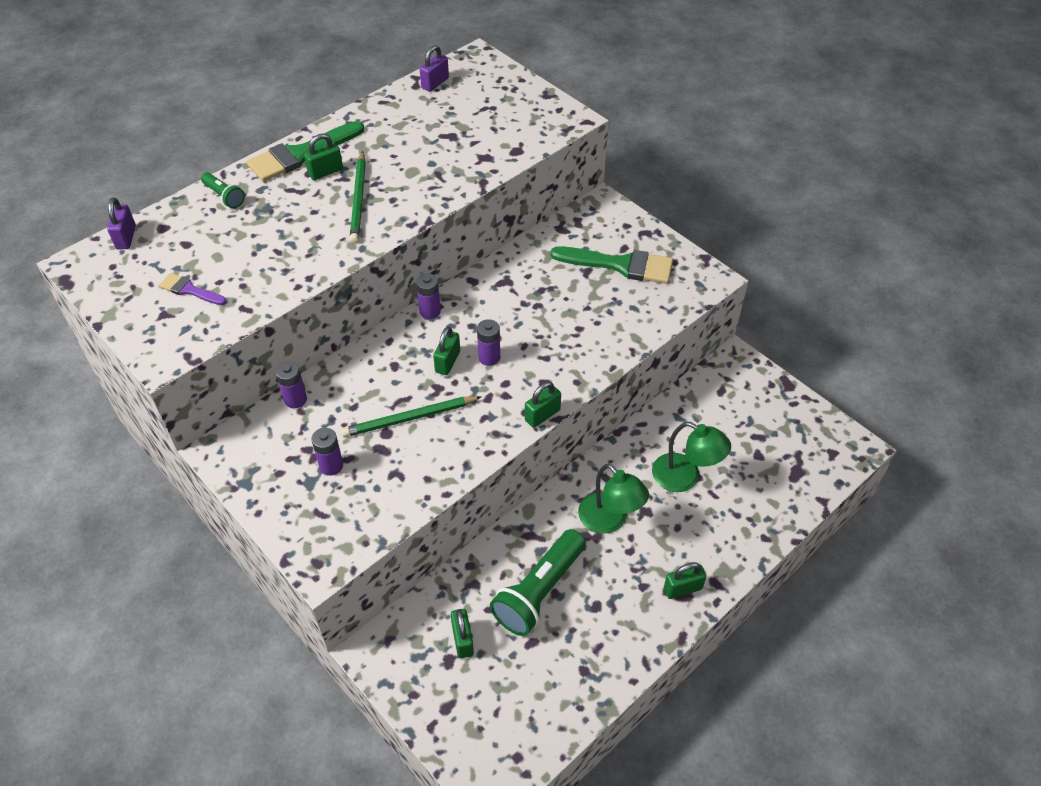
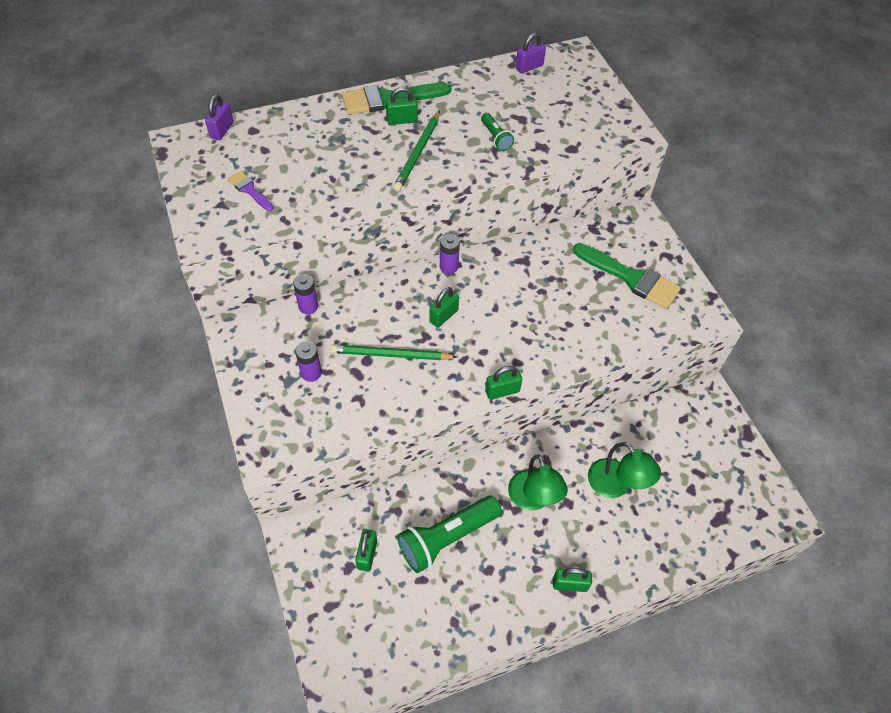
camera: 20 degrees right, 5 degrees up
green flashlight [201,172,245,208] -> green flashlight moved to [481,113,514,151]
purple battery [477,319,500,366] -> none

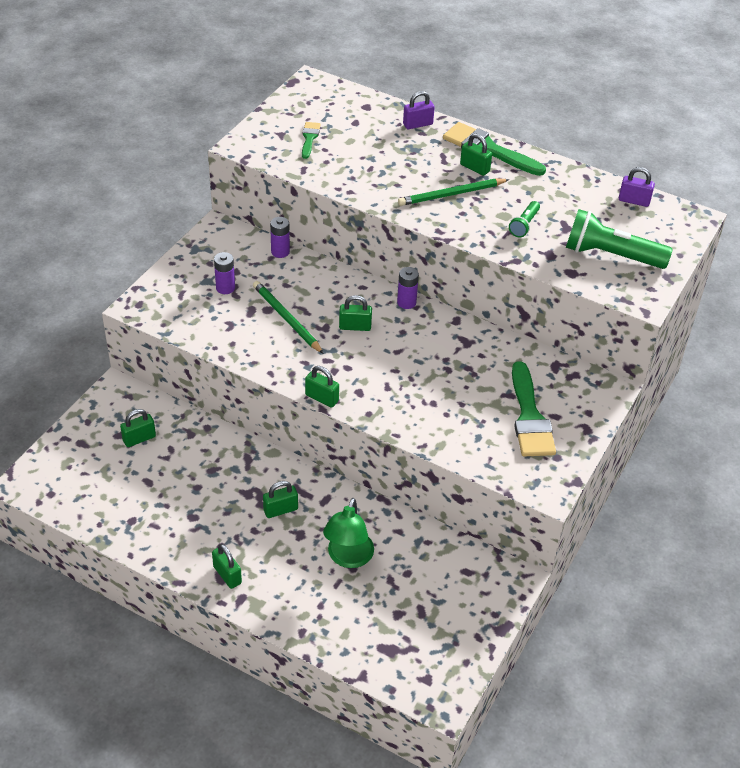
camera: 50 degrees right, 10 degrees down
purple padlock [205,95,234,140] -> purple padlock moved to [403,91,435,129]
purple brush [228,171,274,211] -> green brush [302,122,321,159]
green flashlight [397,496,502,573] -> green flashlight moved to [566,209,673,269]
green lamp [508,454,568,511] -> green padlock [263,481,298,518]

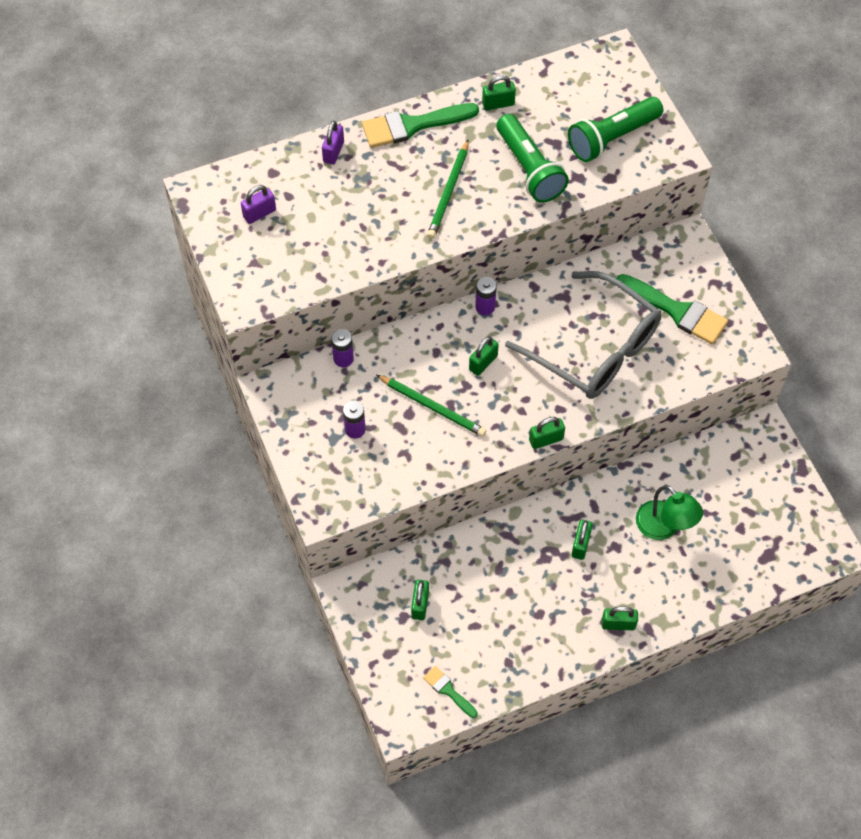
camera: 50 degrees left, 15 degrees up
green pencil [253,281,324,354] -> green pencil turned 150 degrees counterclockwise [376,375,486,437]
green brush [302,122,321,159] -> green brush moved to [423,666,478,718]
green padlock [460,134,492,176] -> green padlock moved to [482,75,516,110]
green flashlight [509,201,540,237] -> green flashlight [496,114,569,203], size x2.00
purple padlock [619,167,655,207] -> purple padlock moved to [241,185,276,224]
none -> grey glasses [505,271,661,399]

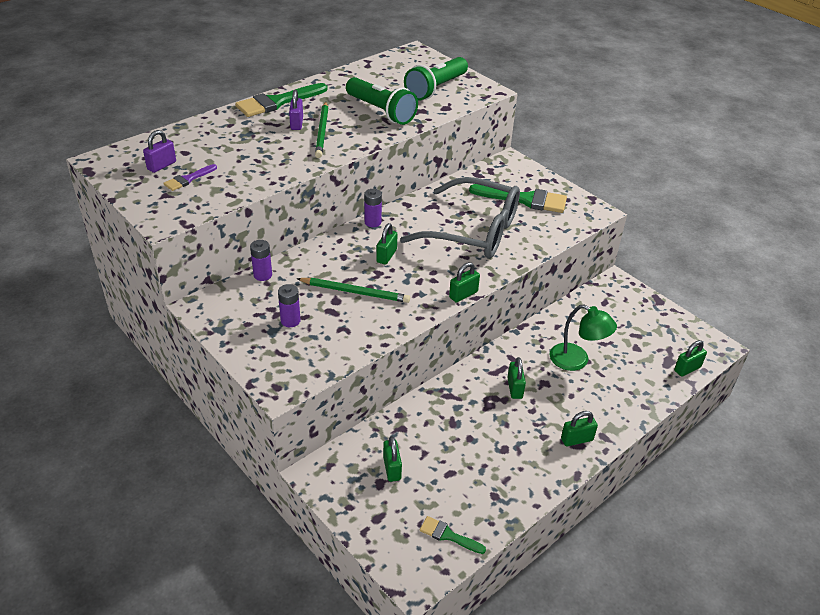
camera: 20 degrees left, 20 degrees down
purple padlock [322,121,344,165] -> purple padlock moved to [289,89,303,130]
green padlock [482,75,516,110] -> green padlock moved to [674,340,707,377]
none -> purple brush [163,164,217,191]

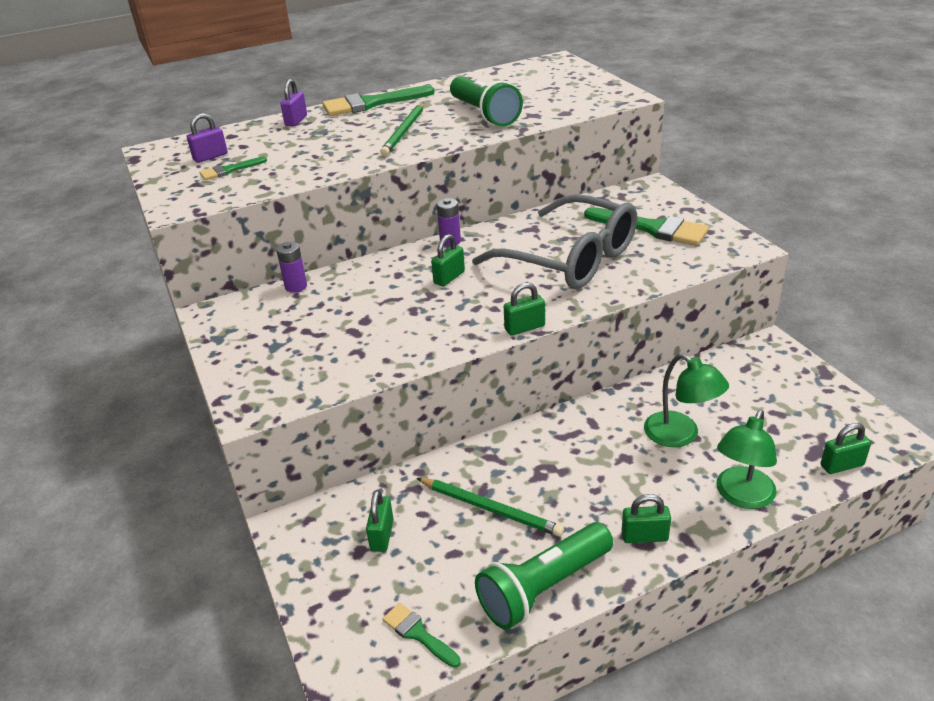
camera: 20 degrees right, 5 degrees down
purple brush [163,164,217,191] -> green brush [199,157,267,180]
purple battery [278,284,301,327] -> none
purple padlock [289,89,303,130] -> purple padlock moved to [281,79,307,126]
green pencil [297,278,410,303] -> green pencil moved to [417,478,564,537]
green flashlight [404,57,468,100] -> green flashlight moved to [475,522,613,630]
green padlock [507,357,526,399] -> none
none -> green lamp [716,410,777,509]

